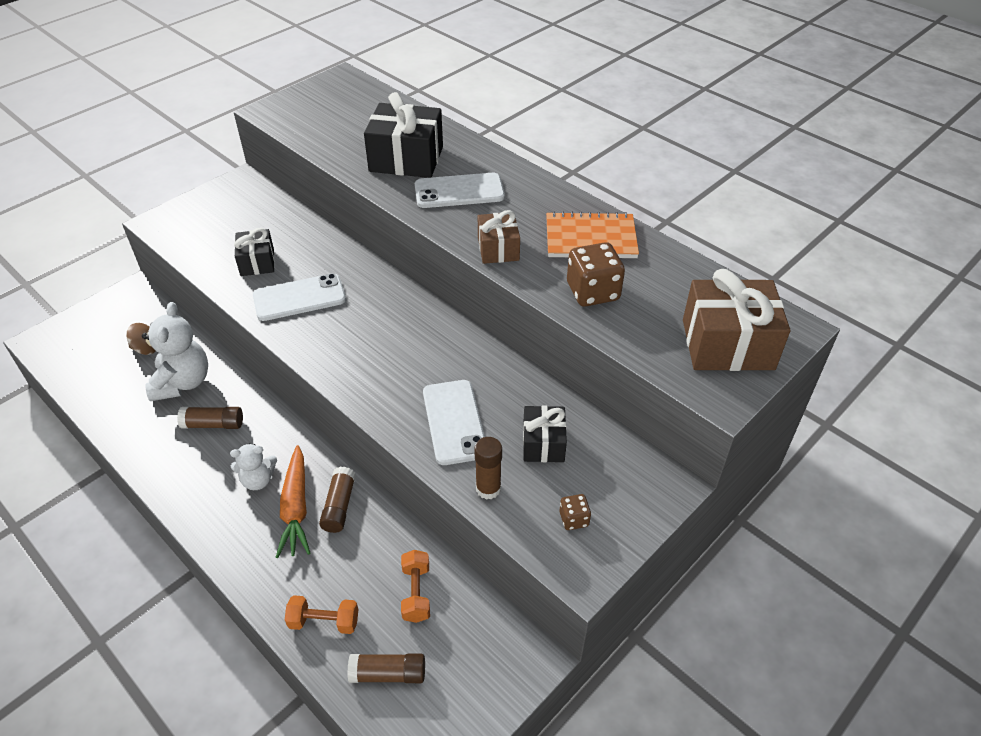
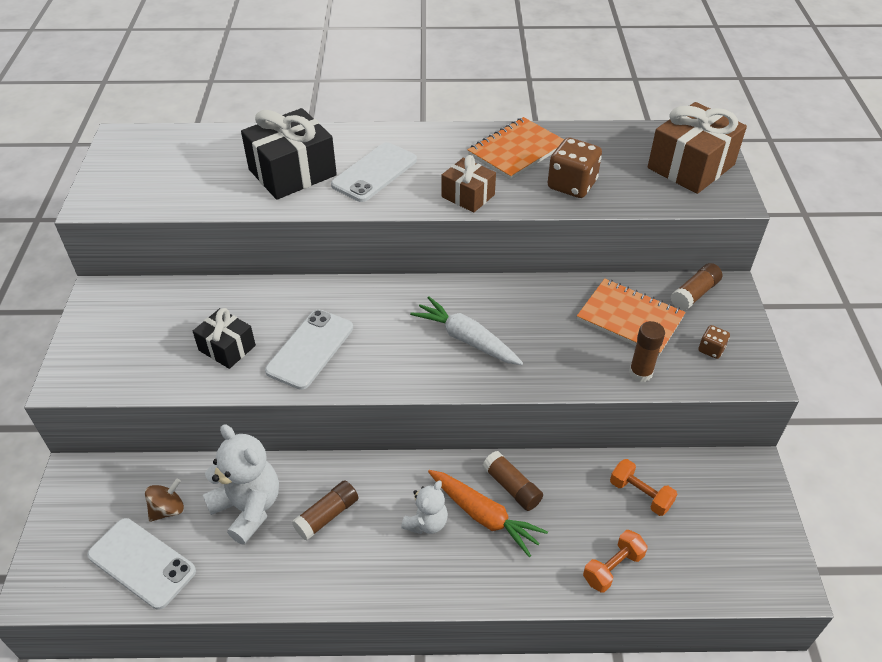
camera: 45 degrees left, 0 degrees up
brown glue stick [347,654,425,683] -> brown glue stick moved to [671,263,722,311]
white phone [423,380,485,465] -> white phone moved to [87,518,196,610]
black gift [523,406,567,462] -> orange notebook [577,279,686,356]
none -> white carrot [410,296,523,365]

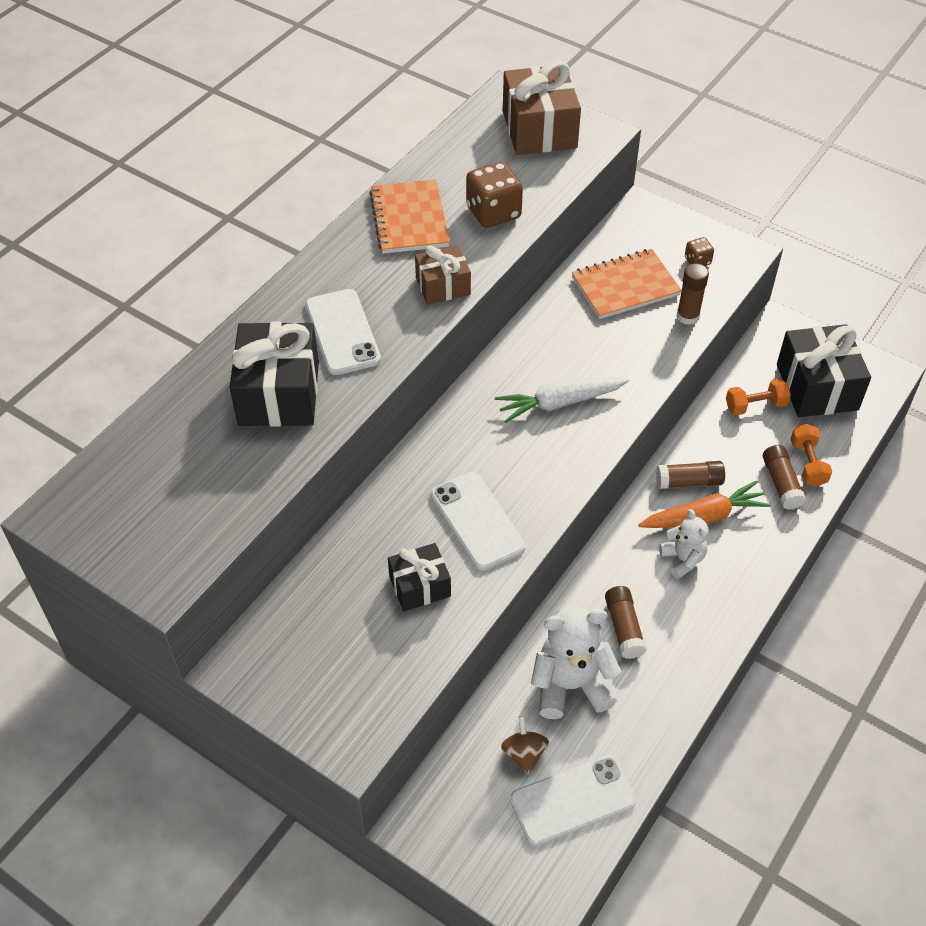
camera: 55 degrees left, 5 degrees up
brown glue stick [671,263,722,311] -> brown glue stick moved to [763,445,806,510]
none -> black gift [777,324,871,417]

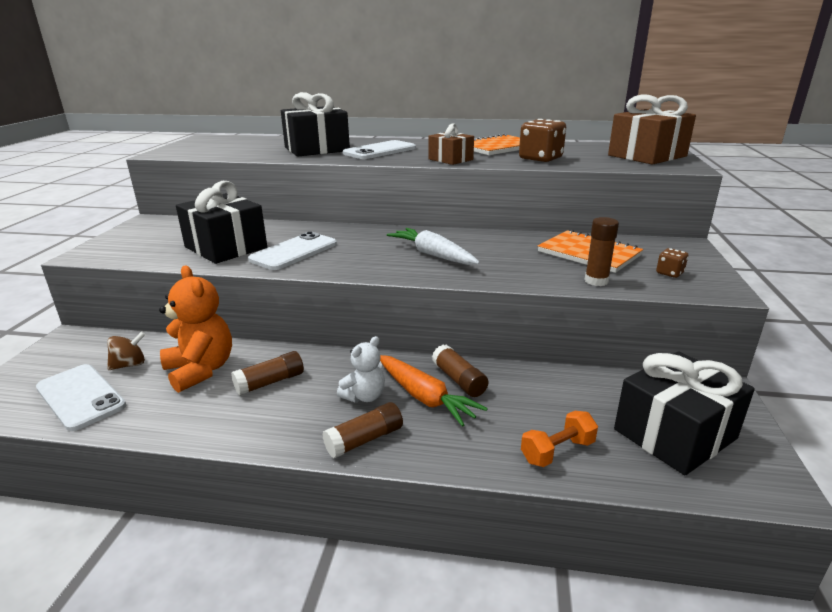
camera: 65 degrees right, 25 degrees down
black gift [388,543,451,611] -> black gift [176,181,267,264], size x1.72
white teddy bear [531,607,621,719] -> orange teddy bear [159,266,232,393]
orange dumbbell [726,379,791,415] -> none
brown glue stick [763,445,806,510] -> brown glue stick moved to [322,402,403,458]

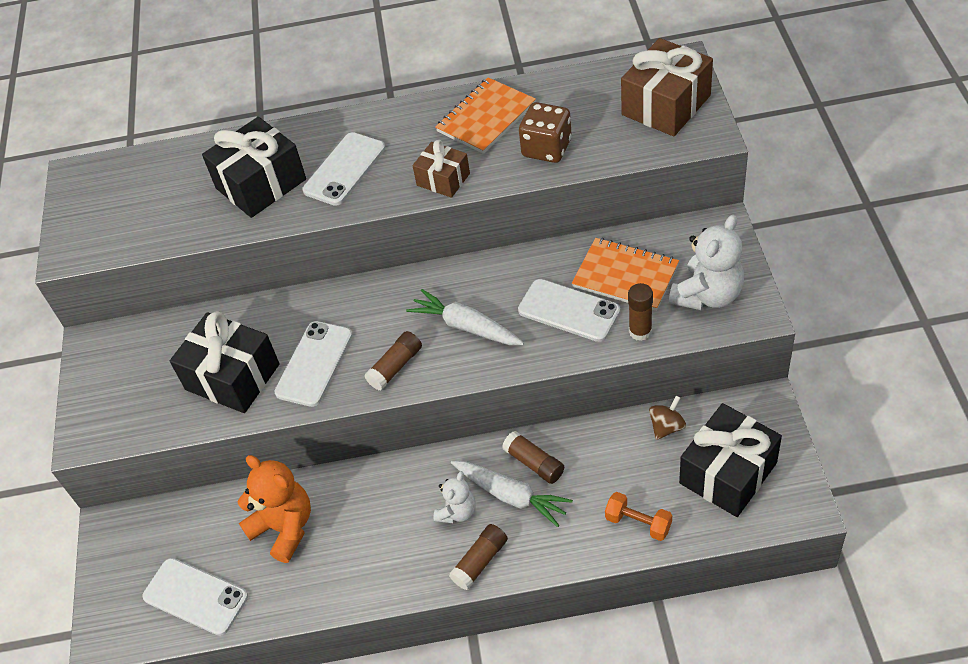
camera: 10 degrees left, 25 degrees up
brown spinning top [107,331,146,370] -> brown spinning top moved to [649,396,686,440]
brown glue stick [231,351,304,396] -> brown glue stick moved to [364,331,422,391]
orange carrot [380,355,488,427] -> white carrot [451,461,573,527]
orange dumbbell [521,411,598,467] -> orange dumbbell turned 75 degrees clockwise [605,492,672,541]
brown dice [656,248,688,278] -> white teddy bear [669,215,744,310]
none -> white phone [518,279,620,342]

